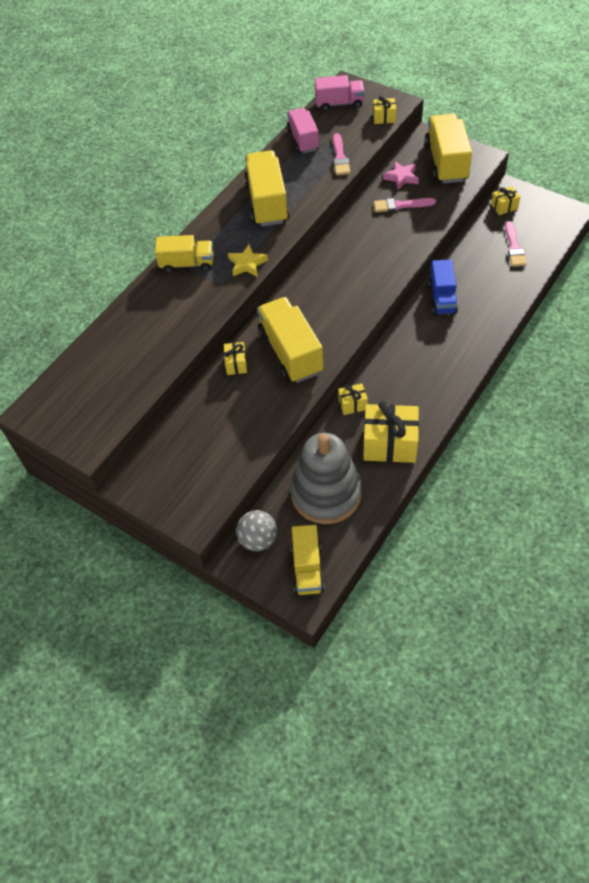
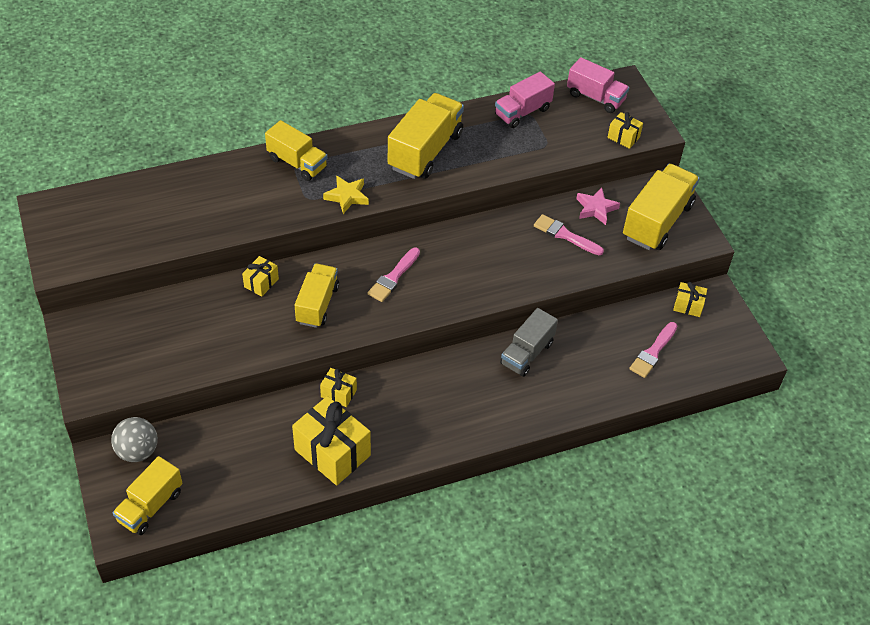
camera: 30 degrees right, 5 degrees down
yellow truck [257,297,324,383] -> yellow truck [295,264,339,328], size x0.65
pink truck [287,108,319,153] -> pink truck turned 150 degrees counterclockwise [495,72,555,128]
grey stacking toy [290,433,362,524] -> none
pink brush [333,133,350,175] -> pink brush moved to [367,247,420,302]
blue truck [429,259,458,315] -> grey truck [500,308,558,377]

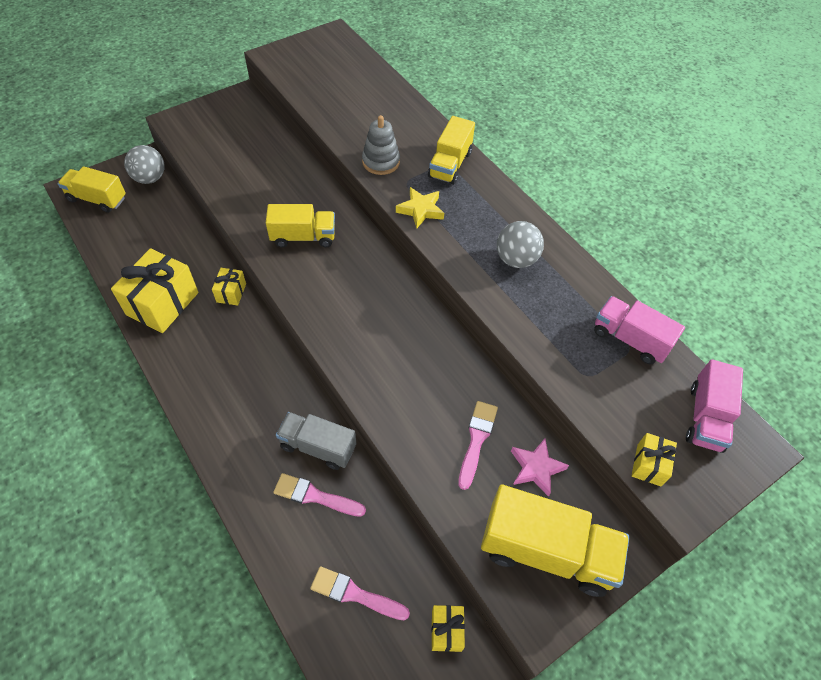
camera: 75 degrees right, 5 degrees up
yellow gift [242,256,279,297] -> none
pink brush [367,247,420,302] -> pink brush moved to [273,473,366,517]
yellow truck [388,93,464,179] -> grey ball [497,221,544,268]
none -> grey stacking toy [362,115,400,175]

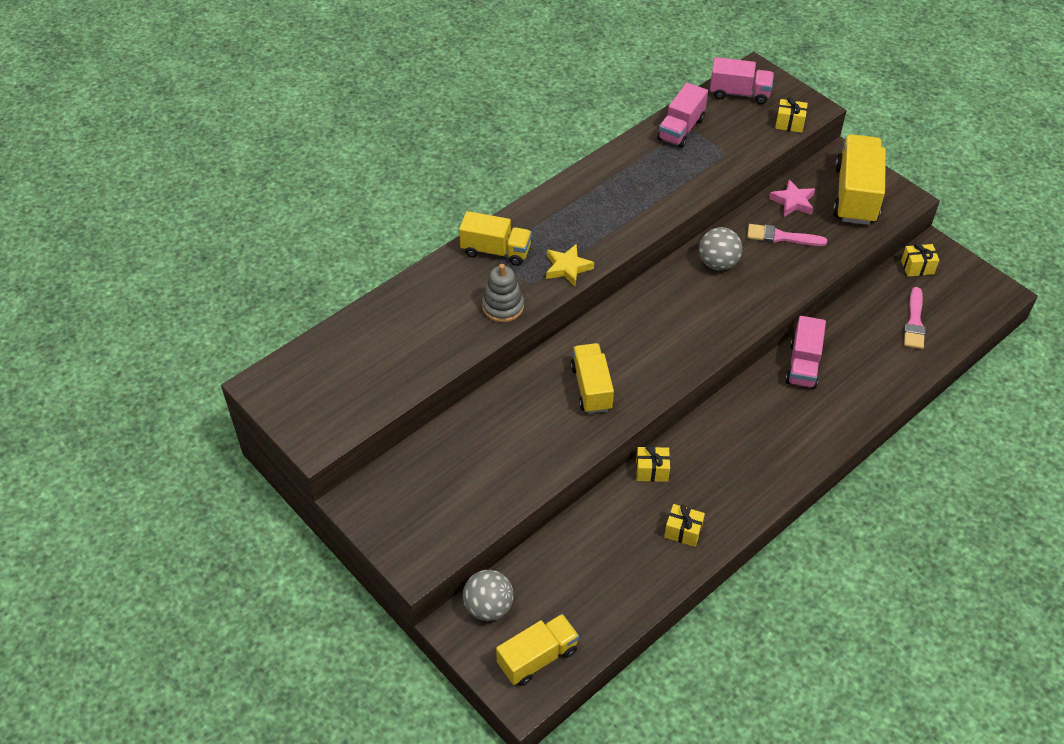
camera: 95 degrees left, 5 degrees down
yellow truck [58,166,126,213] -> yellow truck turned 135 degrees counterclockwise [496,614,579,686]
yellow gift [111,248,199,333] -> yellow gift [664,504,705,547], size x0.50
pink brush [273,473,366,517] -> none
grey truck [276,412,356,470] -> pink truck [785,316,826,389]
grey ball [497,221,544,268] -> grey ball moved to [699,227,742,270]

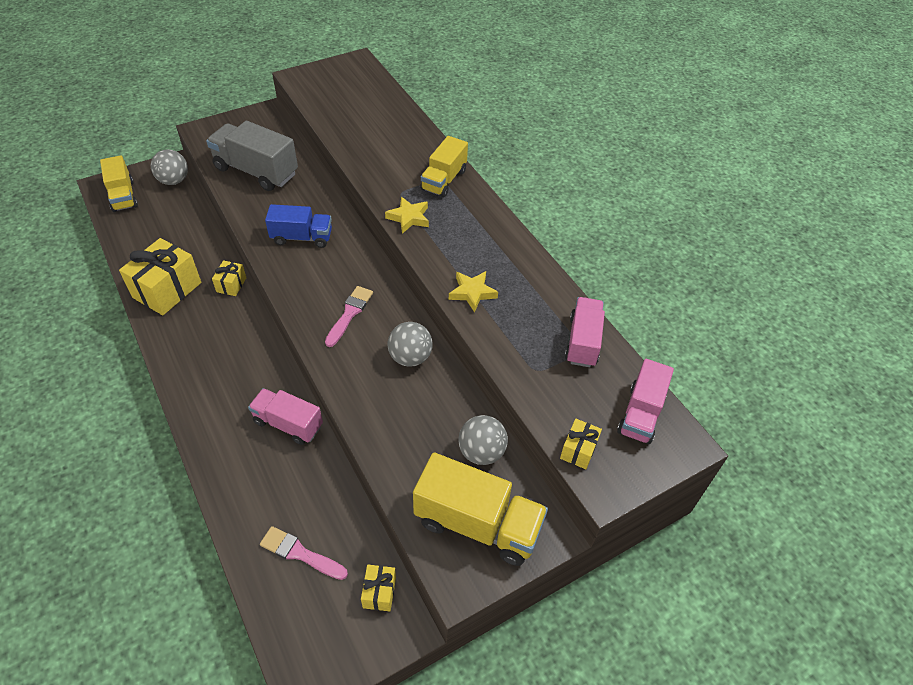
camera: 100 degrees right, 0 degrees up
grey stacking toy [482,264,524,322] -> none
yellow truck [571,343,614,414] -> blue truck [265,204,332,248]
pink truck [657,83,708,148] -> pink truck turned 60 degrees clockwise [565,297,605,367]
yellow gift [664,504,705,547] -> yellow gift [119,238,201,315], size x2.02
pink brush [747,224,827,246] -> pink brush moved to [325,286,373,347]
pink star [769,179,815,217] -> grey ball [459,415,508,465]
none -> grey truck [206,121,298,191]
none -> yellow star [449,271,498,313]

